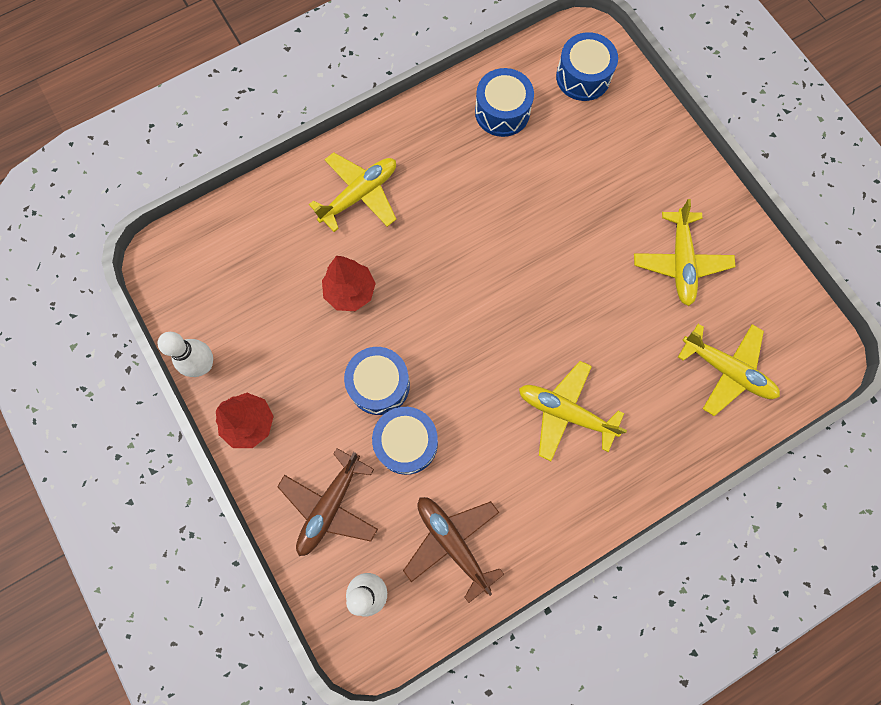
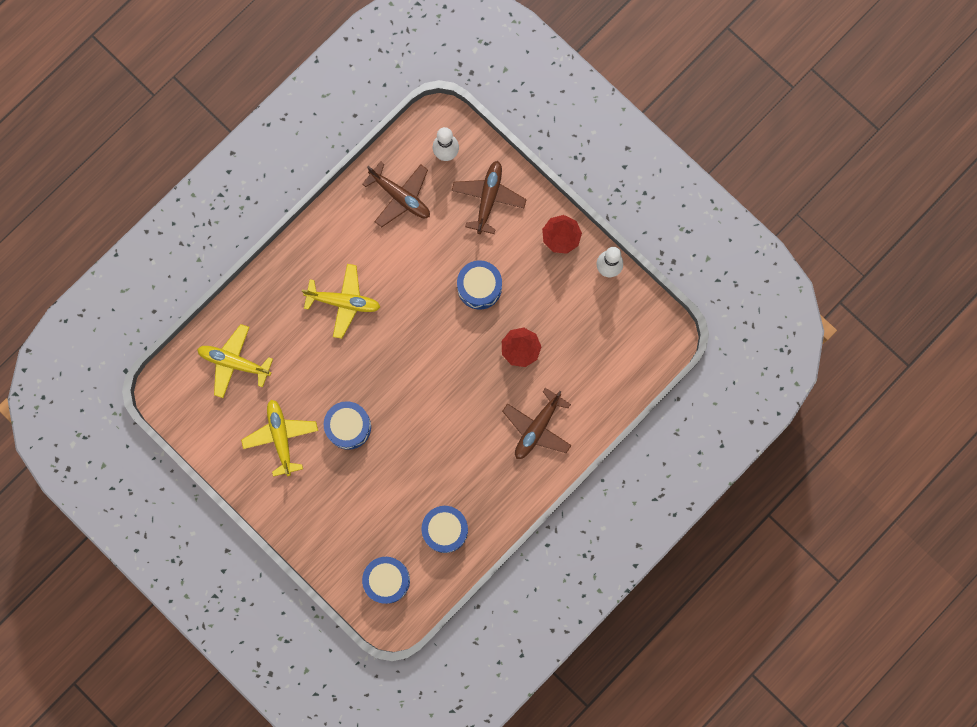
camera: 165 degrees right, 5 degrees up
yellow plane [309,152,396,232] -> brown plane [502,388,572,459]
blue drum [372,407,438,475] -> blue drum moved to [324,401,371,450]

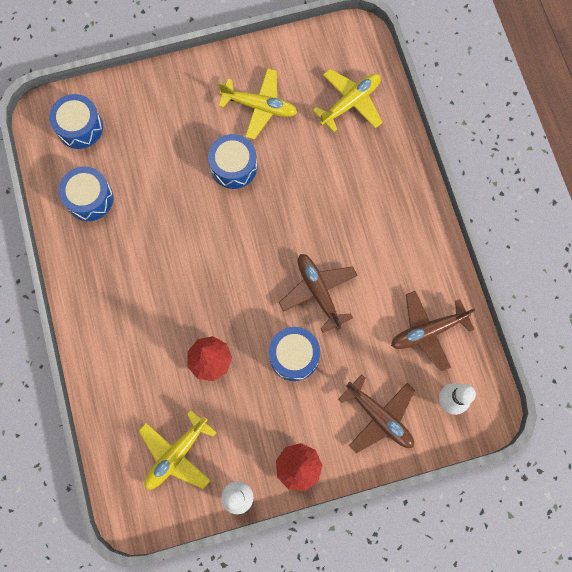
camera: 120 degrees right, 5 degrees down
yellow plane [302,264,380,339] -> yellow plane moved to [139,410,217,490]
brown plane [502,388,572,459] -> brown plane moved to [279,254,358,333]

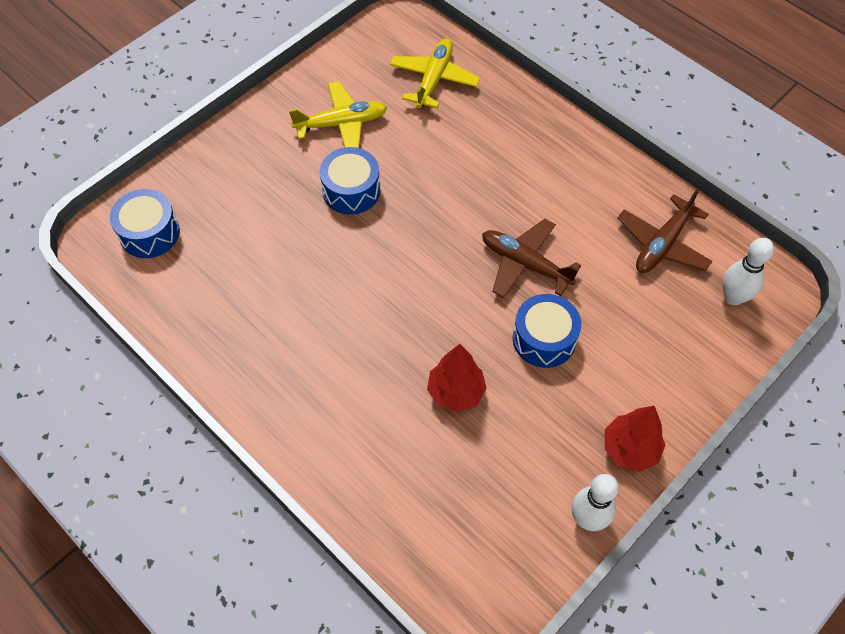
camera: 30 degrees left, 15 degrees down
blue drum [58,167,113,221] -> none
yellow plane [139,410,217,490] -> none
brown plane [339,375,415,453] -> none

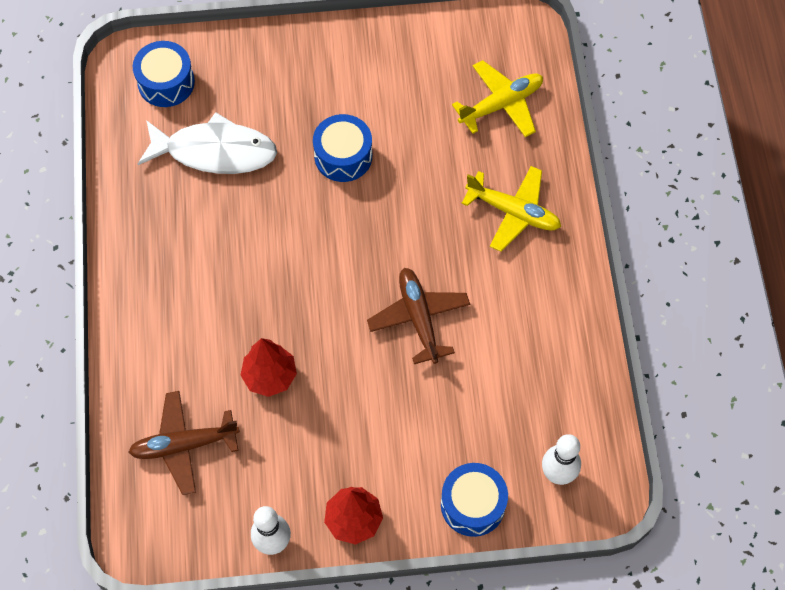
camera: 40 degrees right, 5 degrees up
yellow plane [289,81,387,148] -> yellow plane moved to [462,166,561,252]
blue drum [513,294,581,368] -> blue drum moved to [441,463,508,537]
brown plane [617,188,713,273] -> brown plane moved to [129,391,240,495]
none -> white fish [138,112,277,174]

